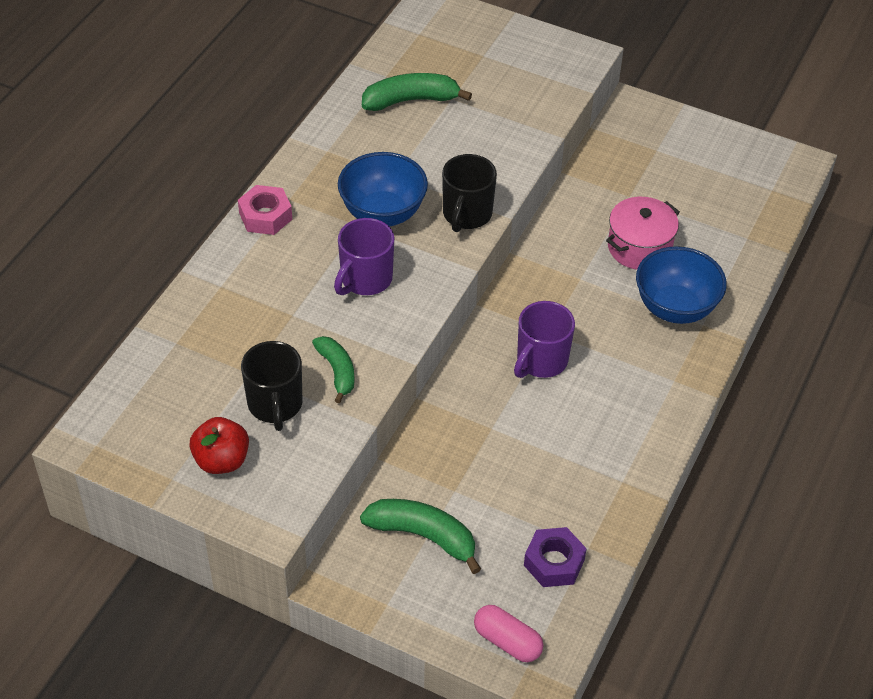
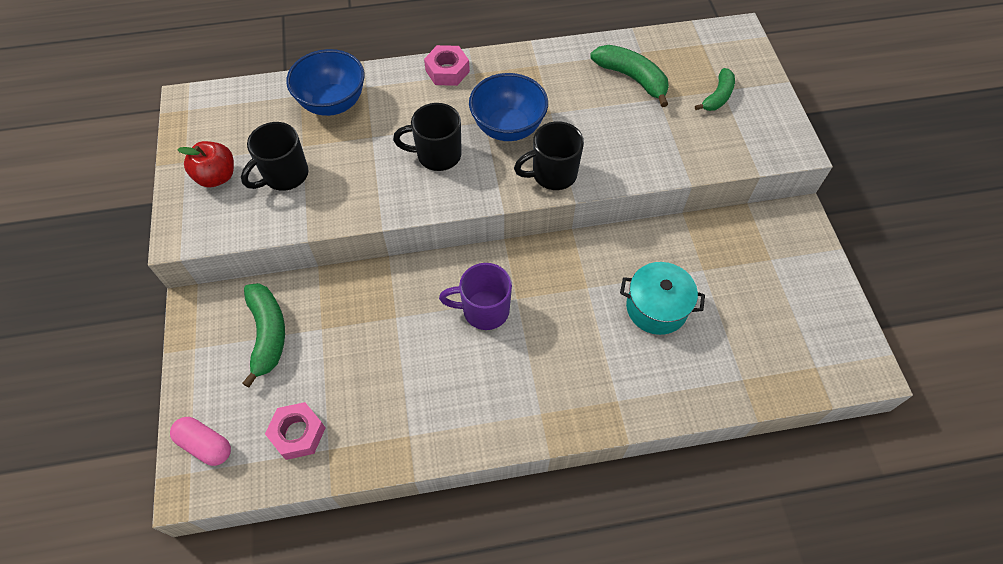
camera: 55 degrees right, 10 degrees up
green banana [312,336,354,403] -> green banana moved to [695,68,735,111]
purple mug [334,218,394,295] -> black mug [393,103,462,171]
pink capsule [474,605,543,662] -> pink capsule turned 60 degrees counterclockwise [170,417,231,466]
purple nut [524,527,587,587] -> pink nut [265,402,325,460]
pink pot [606,197,680,270] -> turquoise pot [620,262,705,335]
blue bowl [636,246,727,324] -> blue bowl moved to [286,49,365,116]

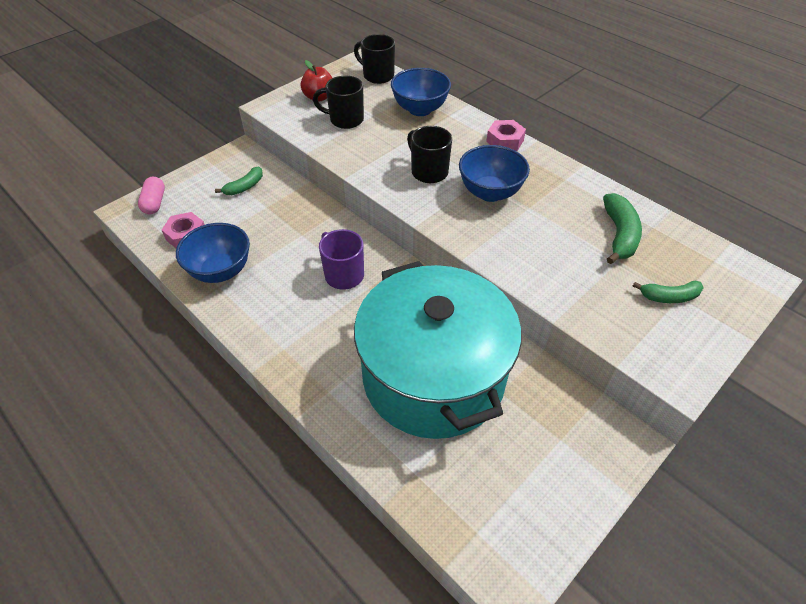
camera: 55 degrees right, 10 degrees down
green banana [242,283,285,388] -> green banana [215,167,263,195], size x0.66
black mug [514,121,584,190] -> black mug moved to [354,34,395,84]
turquoise pot [620,262,705,335] -> turquoise pot [354,261,522,439], size x2.36
none -> blue bowl [176,223,250,283]

